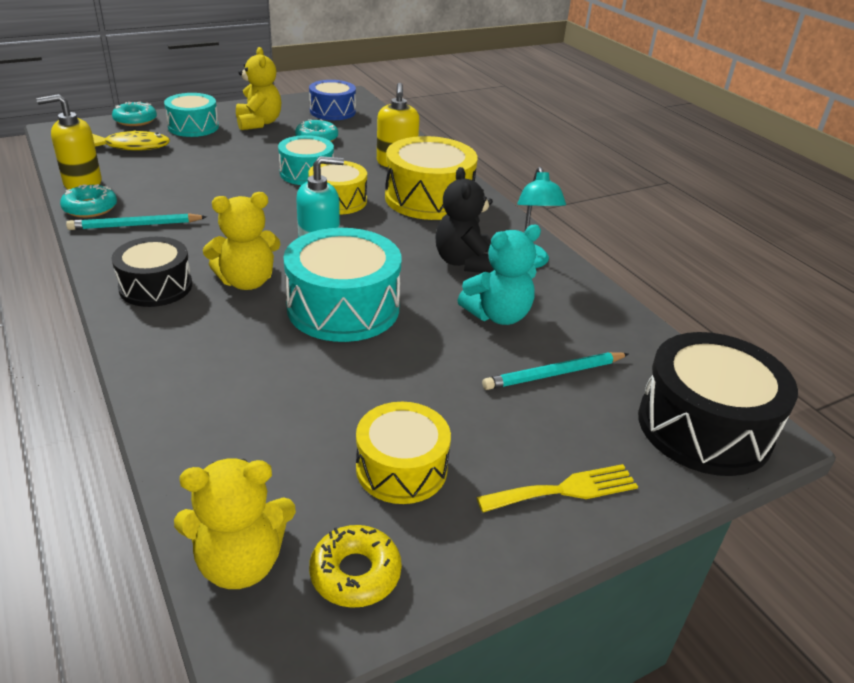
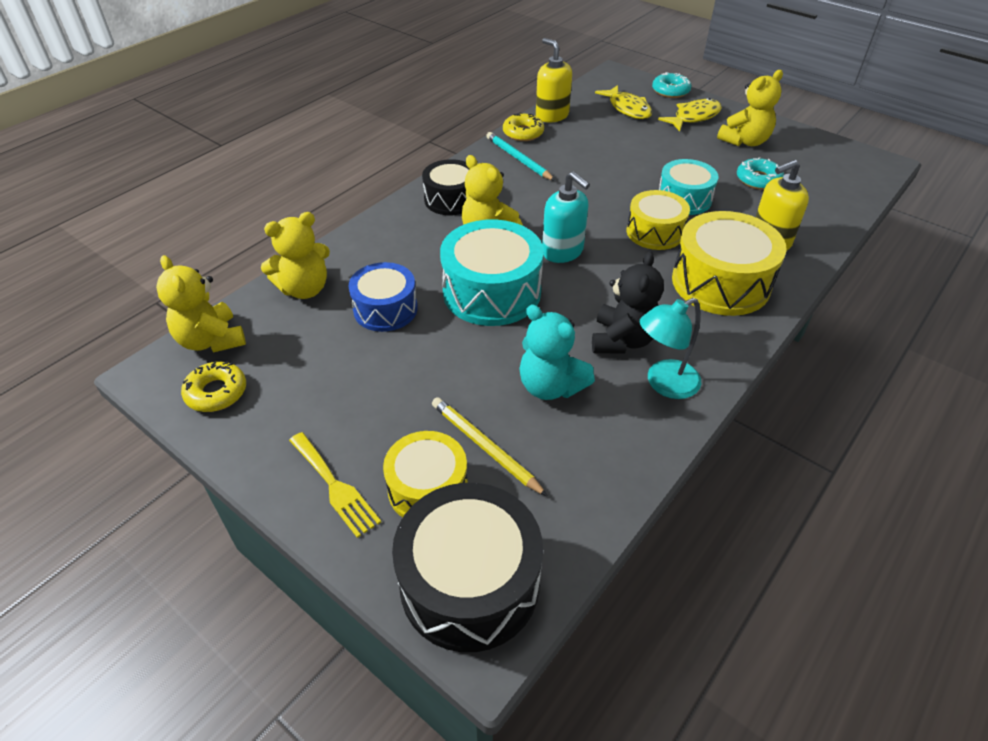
camera: 70 degrees right, 10 degrees up
turquoise donut [60,184,117,218] -> yellow donut [503,112,544,141]
turquoise drum [164,93,219,137] -> yellow fish [658,98,722,131]
blue drum [309,80,356,120] -> blue drum moved to [348,262,418,332]
yellow drum [356,402,451,504] -> yellow drum moved to [383,431,468,517]
black teddy bear [436,167,494,273] -> black teddy bear turned 135 degrees clockwise [592,251,664,354]
turquoise pencil [482,352,628,390] -> yellow pencil [432,397,548,497]
none -> yellow teddy bear [261,212,330,299]

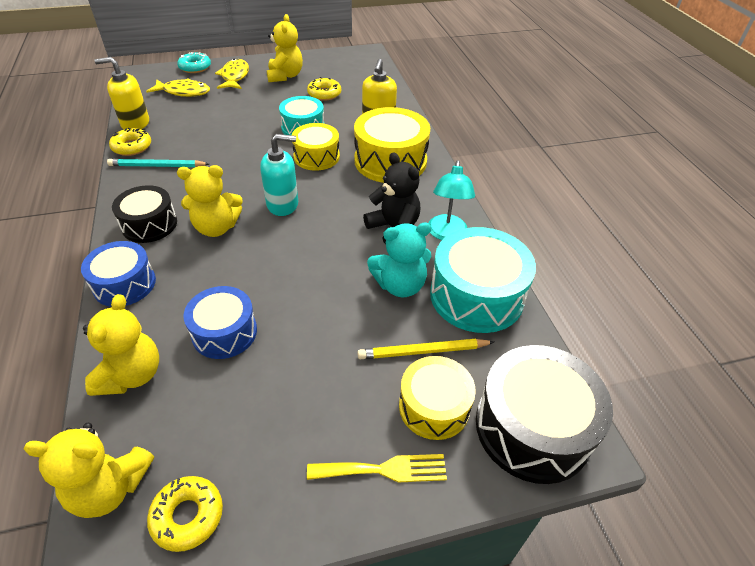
camera: 55 degrees left, 0 degrees up
turquoise drum [440,219,544,326] -> turquoise drum moved to [430,227,536,333]
turquoise donut [737,157,784,190] -> yellow donut [307,77,341,101]
none -> blue drum [81,241,156,307]

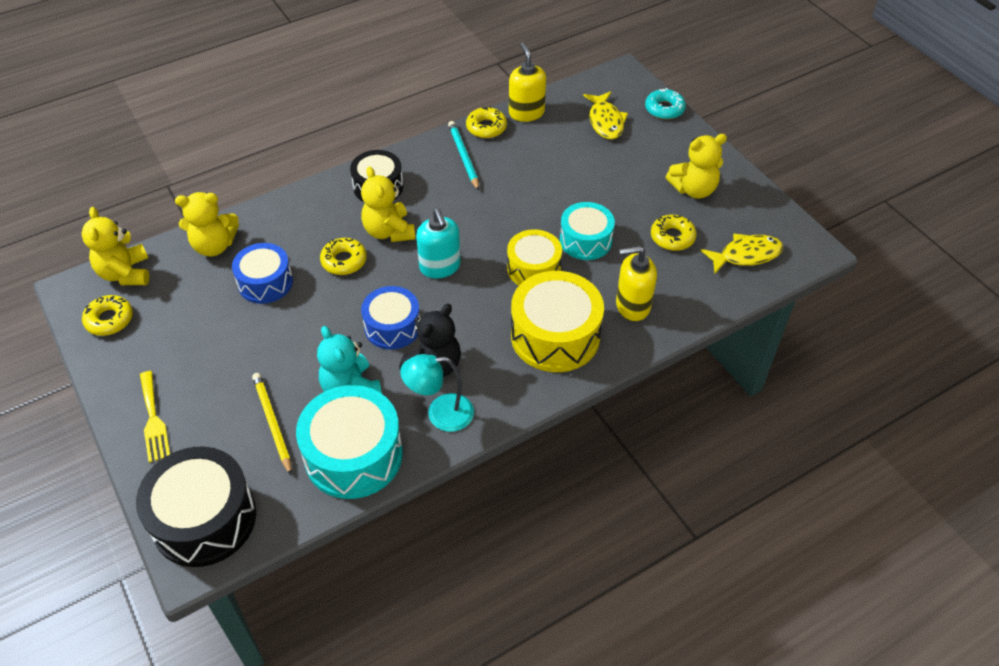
camera: 75 degrees right, 5 degrees up
blue drum [81,241,156,307] -> blue drum moved to [361,286,420,350]
yellow fish [215,59,249,89] -> yellow fish moved to [701,234,783,274]
yellow drum [399,356,476,440] -> none
none -> yellow donut [320,238,367,275]

